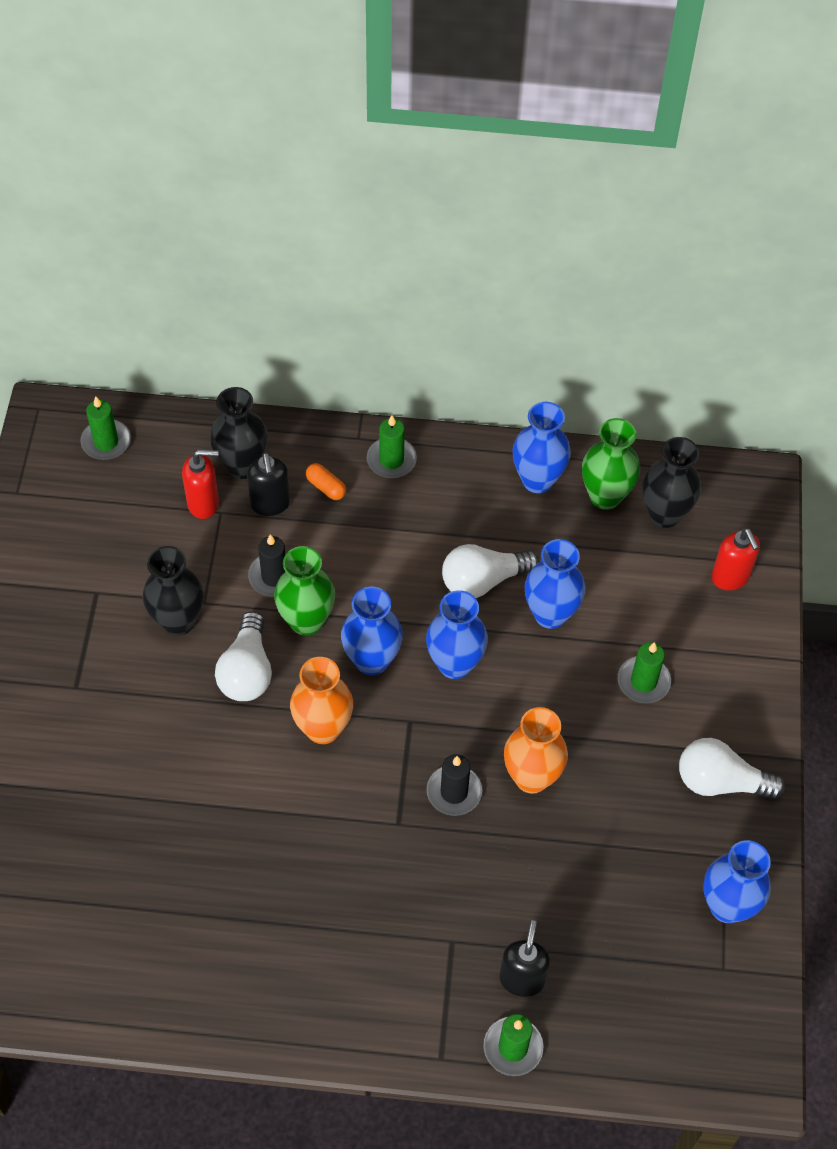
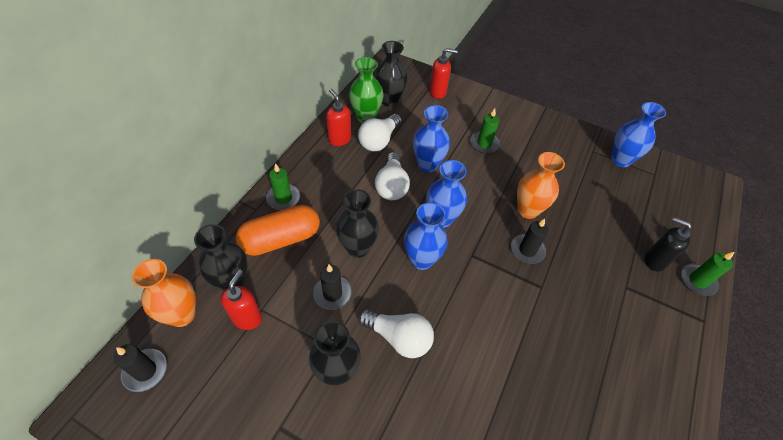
camera: 70 degrees left, 5 degrees down
green candle [80,396,131,460] -> black candle [113,344,167,392]
black soap dispenser [247,452,290,516] -> none
green vase [274,546,335,636] -> none
orange vase [290,657,353,744] -> orange vase moved to [132,259,196,327]
orange capsule [306,463,346,500] -> orange capsule [236,205,320,256], size x2.37
blue vase [512,402,571,493] -> red soap dispenser [326,89,351,146]
white light bulb [679,738,785,800] -> white light bulb moved to [358,114,402,151]
none -> black vase [336,189,379,258]

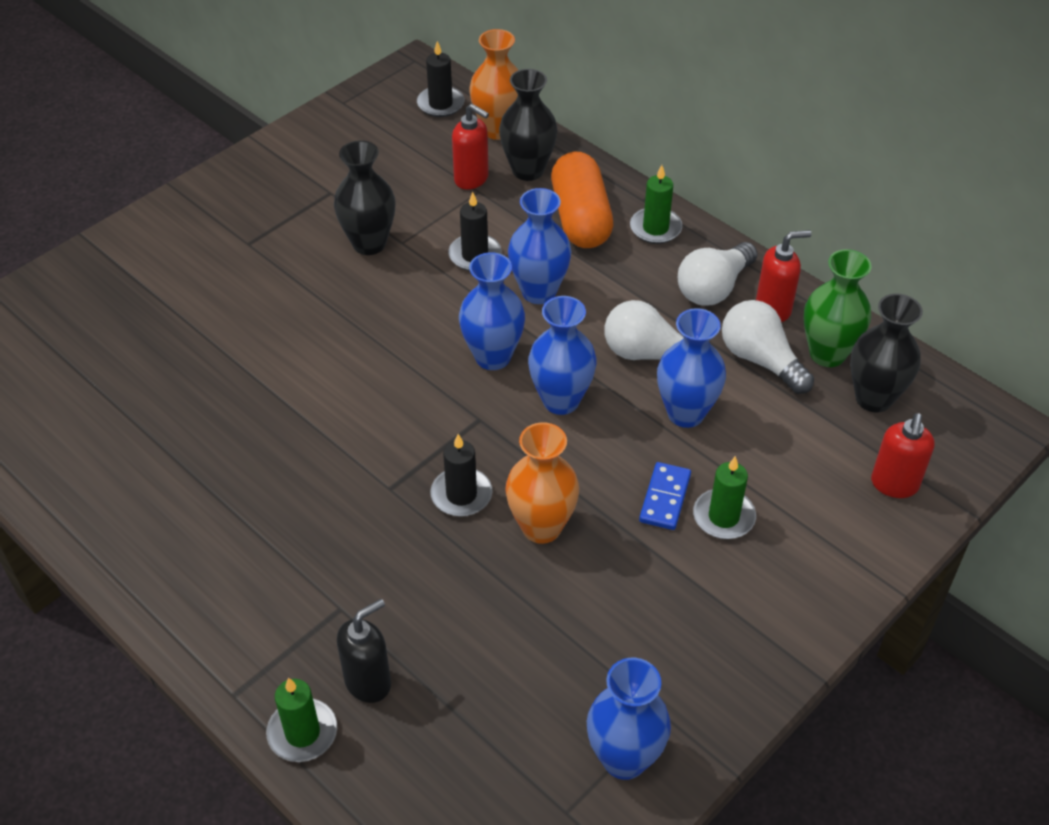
camera: 110 degrees right, 5 degrees down
black vase [336,189,379,258] -> blue vase [508,188,571,304]
white light bulb [358,309,434,358] -> white light bulb moved to [678,242,758,306]
none -> blue domino [639,462,691,530]

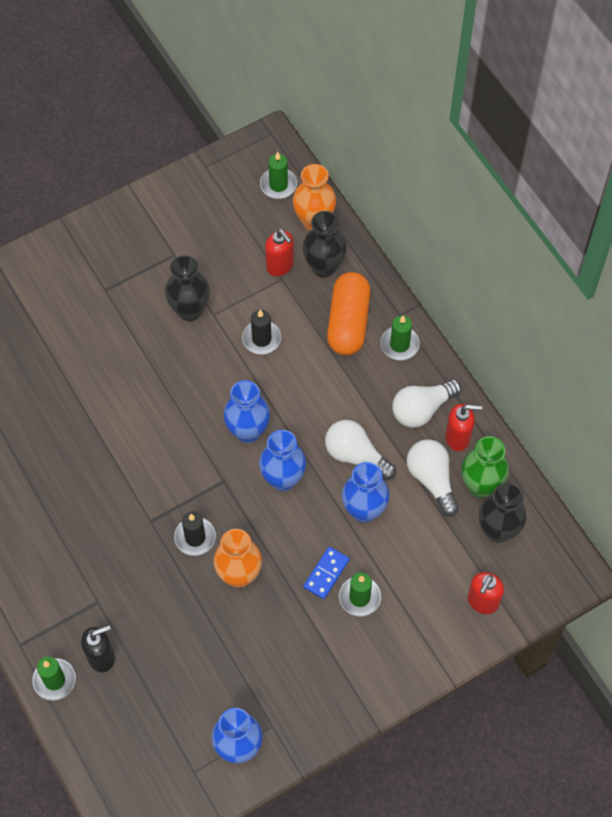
camera: 15 degrees right, 15 degrees up
black candle [417,41,465,117] -> green candle [260,152,297,199]
blue vase [508,188,571,304] -> none

